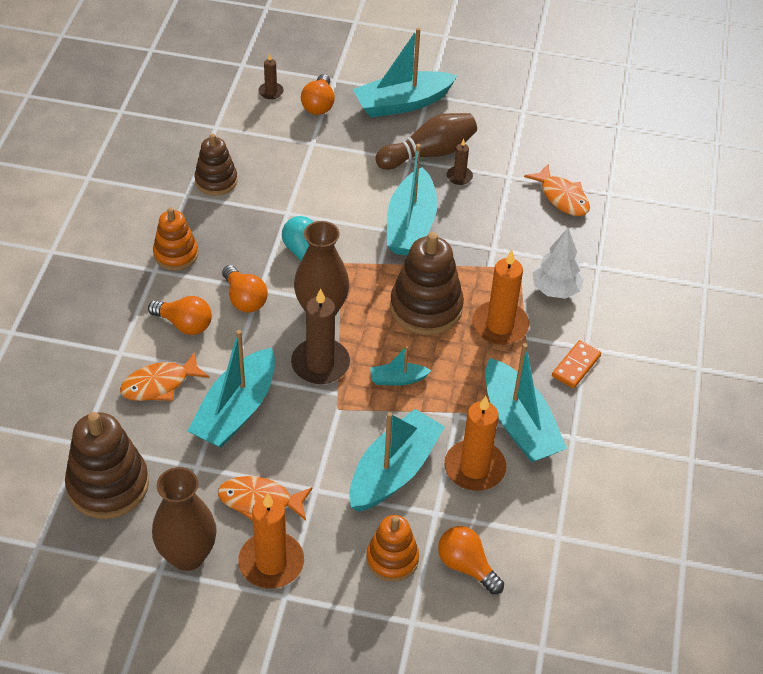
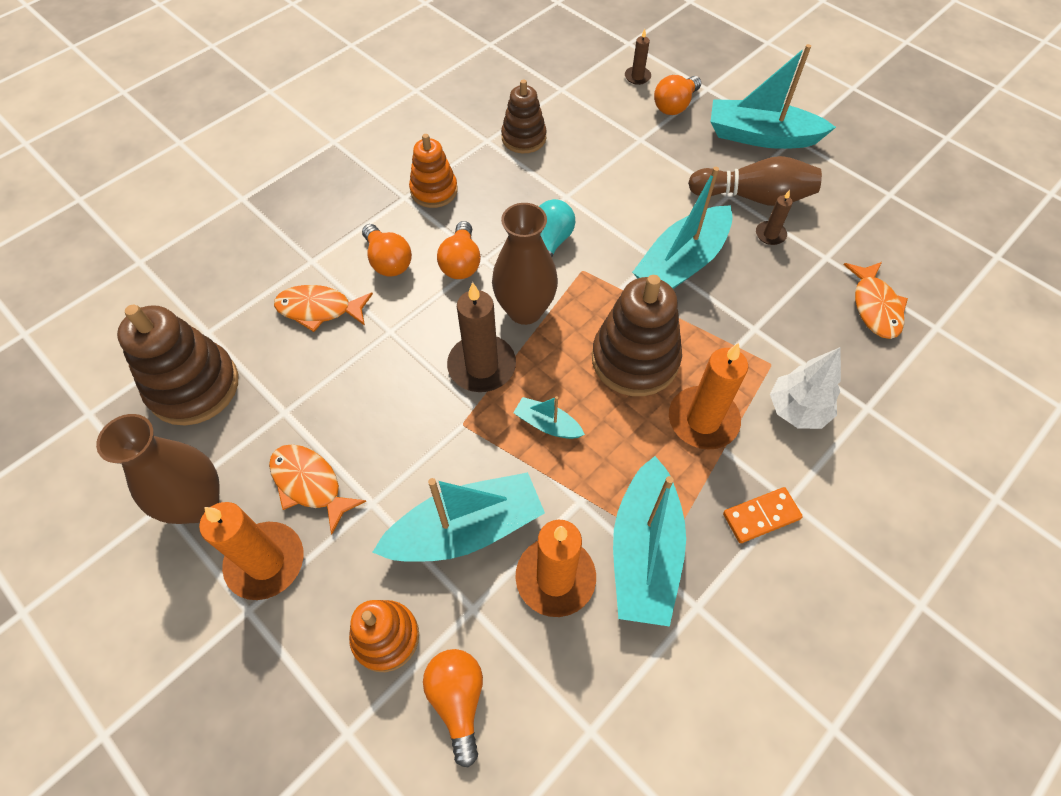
camera: 35 degrees right, 10 degrees up
turquoise boat [188,330,275,448] -> none

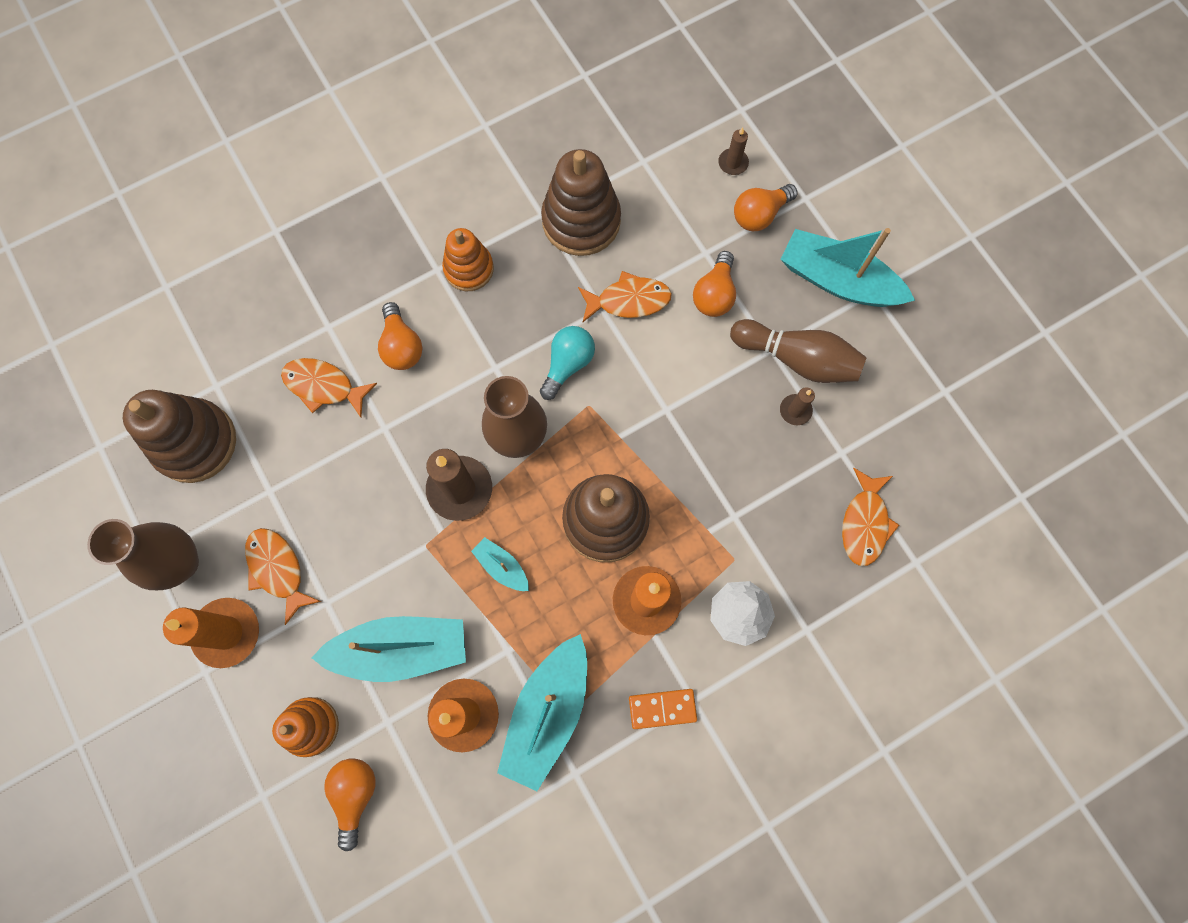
camera: 15 degrees right, 15 degrees up
orange light bulb [437,221,481,279] -> orange light bulb moved to [693,251,736,317]
brown stacking toy [501,80,547,153] -> brown stacking toy [541,149,621,256], size x1.60
turquoise boat [632,167,733,289] -> none
none -> orange fish [578,271,672,322]

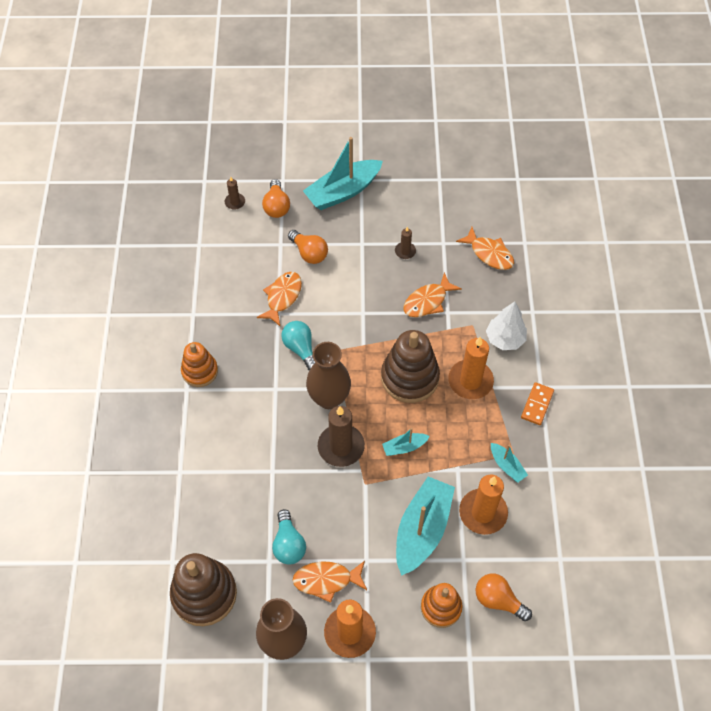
camera: 60 degrees left, 15 degrees down
orange fish [281,358,377,417] -> orange fish moved to [404,273,462,317]
orange light bulb [378,302,423,370] -> none
turquoise boat [497,634,587,791] -> turquoise boat [491,443,528,483], size x0.48
brown stacking toy [541,149,621,256] -> none
brown bowling pin [730,319,867,383] -> none
none -> turquoise light bulb [272,509,306,565]

